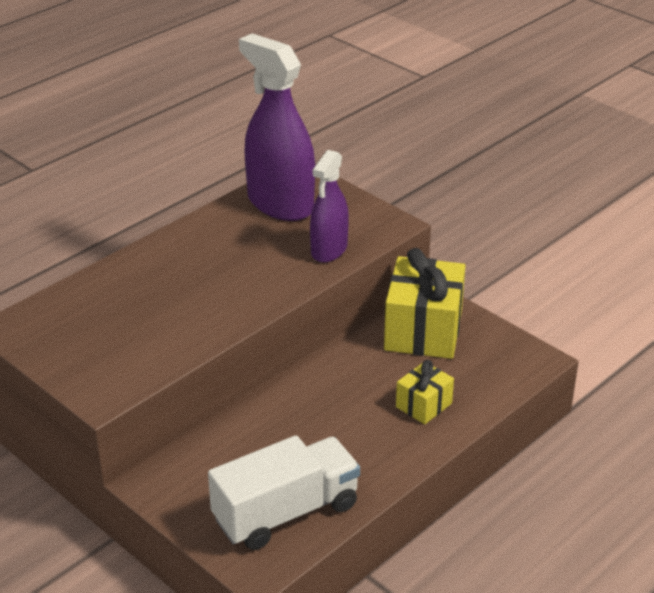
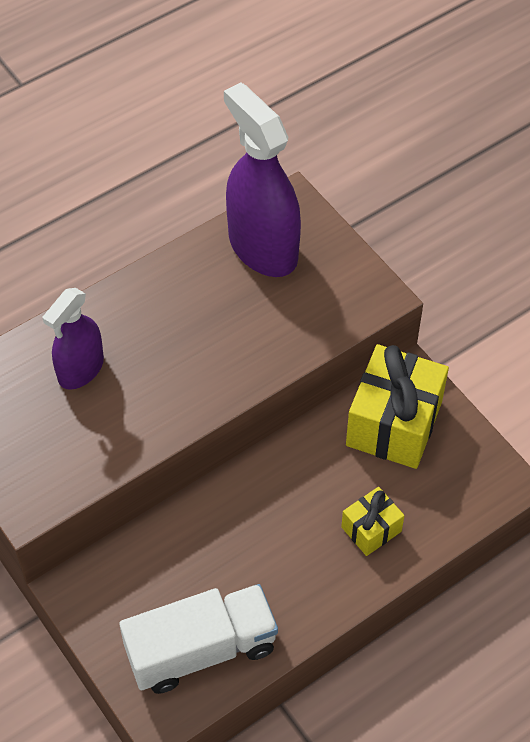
camera: 10 degrees right, 20 degrees up
purple spray bottle [310,150,349,263] -> purple spray bottle moved to [43,288,104,390]

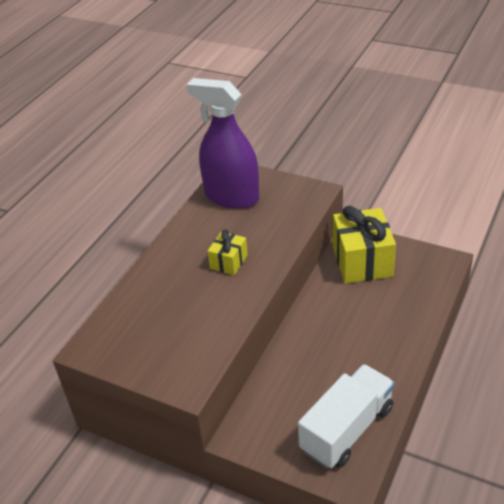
camera: 25 degrees left, 15 degrees down
purple spray bottle [43,288,104,390] -> none
yellow gift [341,487,405,556] -> yellow gift moved to [207,229,248,275]

